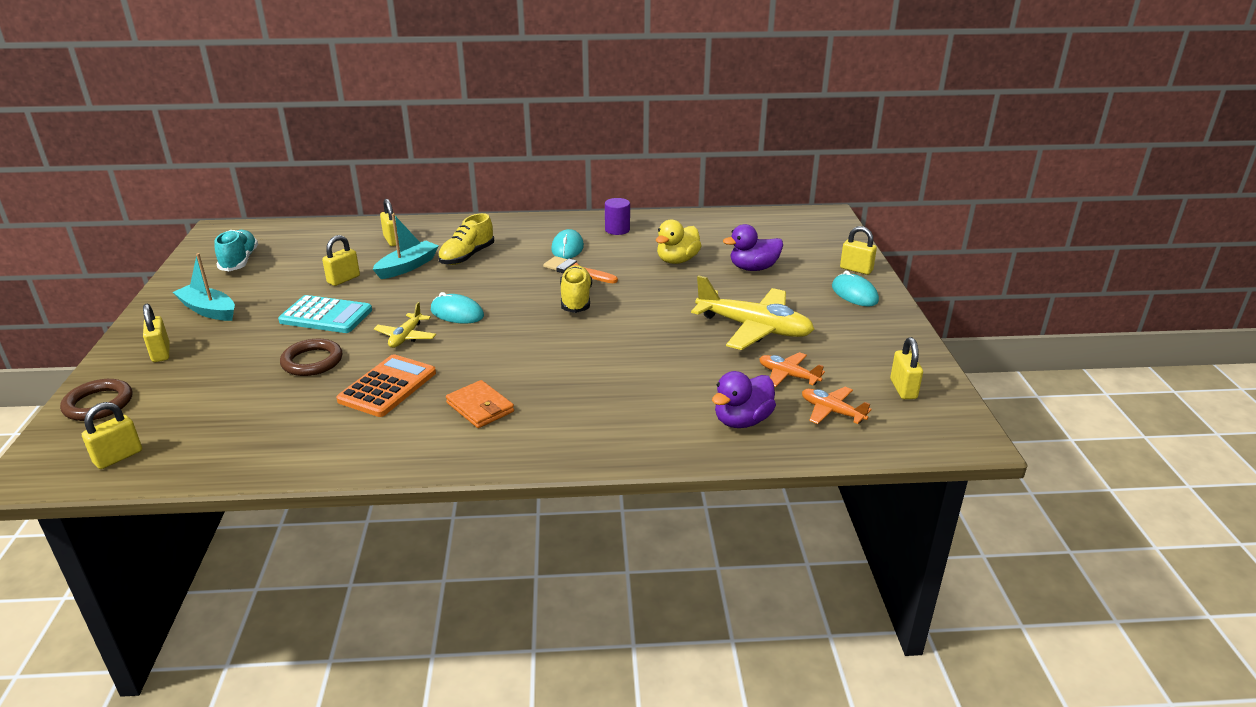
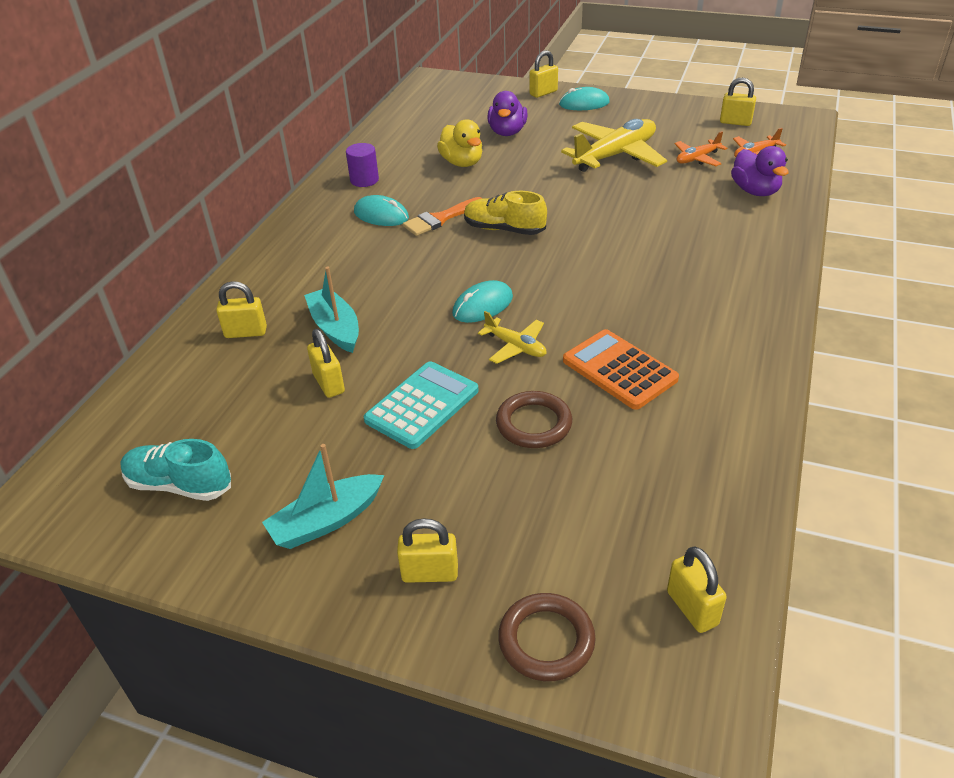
camera: 65 degrees left, 10 degrees up
yellow shoe [438,213,494,265] -> none
orange wallet [446,380,514,428] -> none

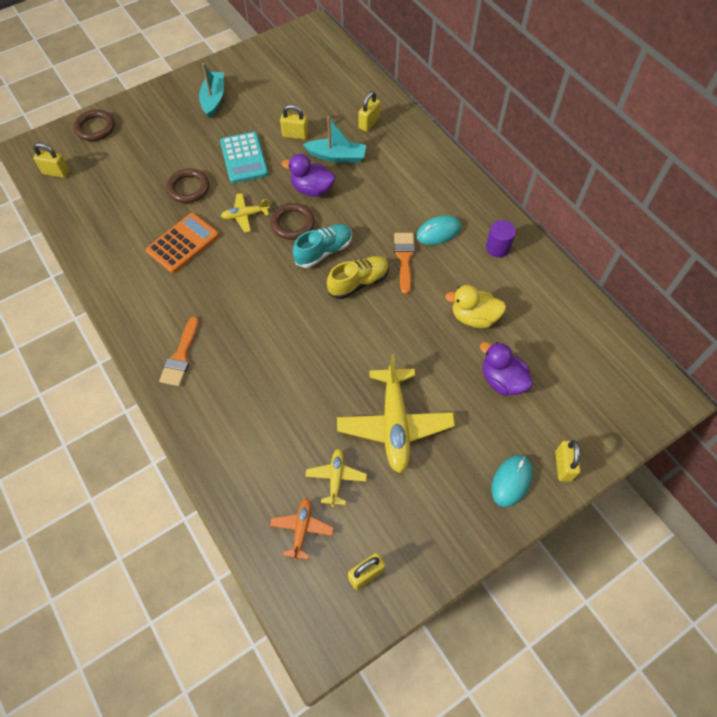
camera: 125 degrees right, 20 degrees up
turquoise shoe [120,439,231,501] -> turquoise shoe moved to [293,224,352,268]
yellow padlock [397,518,458,583] -> none
turquoise mouse [452,280,513,323] -> brown ring [270,203,315,240]
orange calculator [563,329,679,410] -> orange calculator turned 45 degrees counterclockwise [146,213,219,273]
orange plane [675,131,727,166] -> yellow plane [305,449,367,507]
purple duck [731,146,789,196] -> purple duck moved to [282,154,335,197]
none -> orange brush [159,317,199,386]

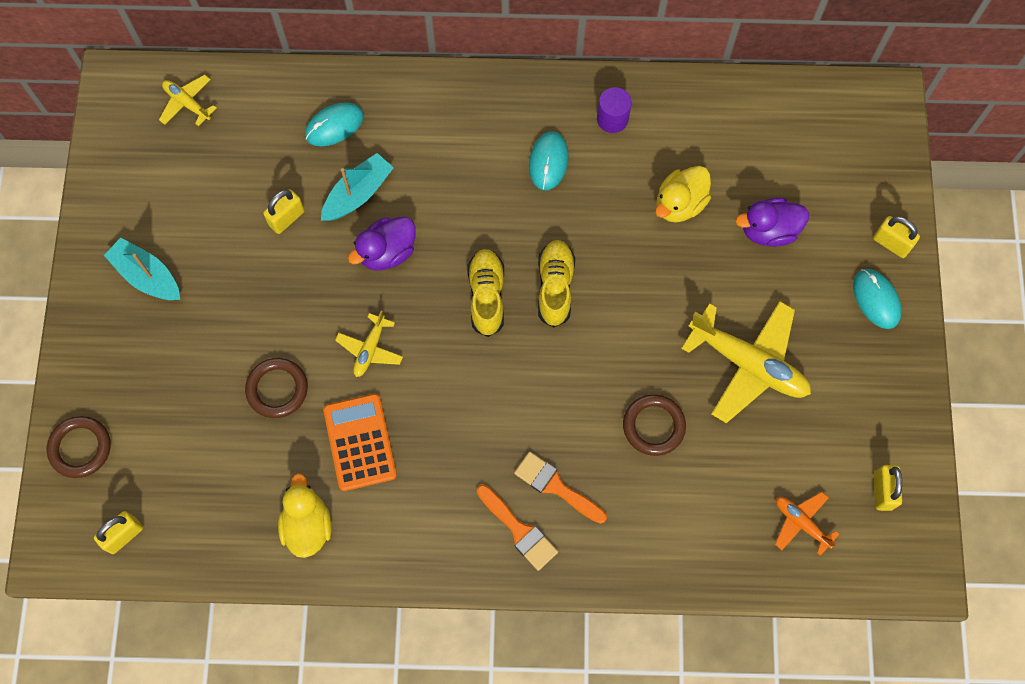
camera: 55 degrees left, 10 degrees up
turquoise calculator [220,132,268,183] -> none
brown ring [270,203,315,240] -> brown ring moved to [623,394,686,456]
turquoise shoe [293,224,352,268] -> yellow shoe [467,249,504,337]
yellow plane [305,449,367,507] -> yellow plane moved to [159,75,216,126]
yellow padlock [358,91,380,132] -> turquoise mouse [305,103,364,146]
orange brush [394,233,415,294] -> orange brush moved to [514,452,607,524]
none -> yellow duck [278,473,331,558]

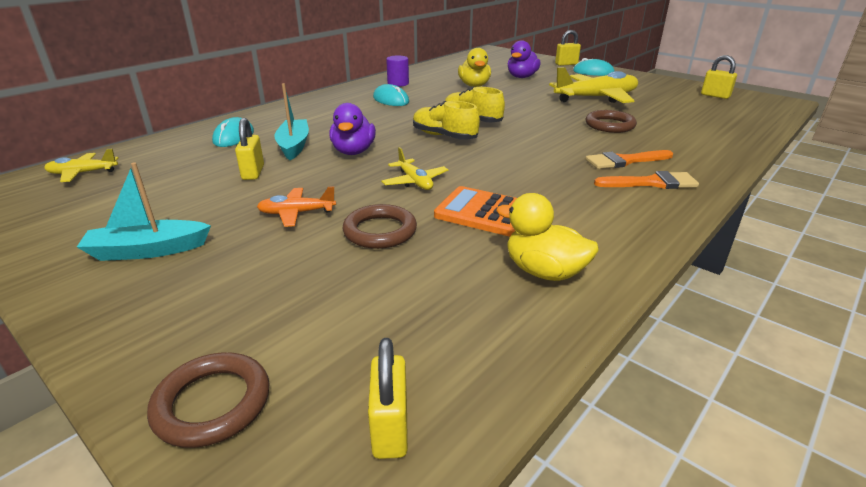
camera: 50 degrees left, 40 degrees down
orange plane [775,492,839,556] -> orange plane moved to [257,186,336,227]

